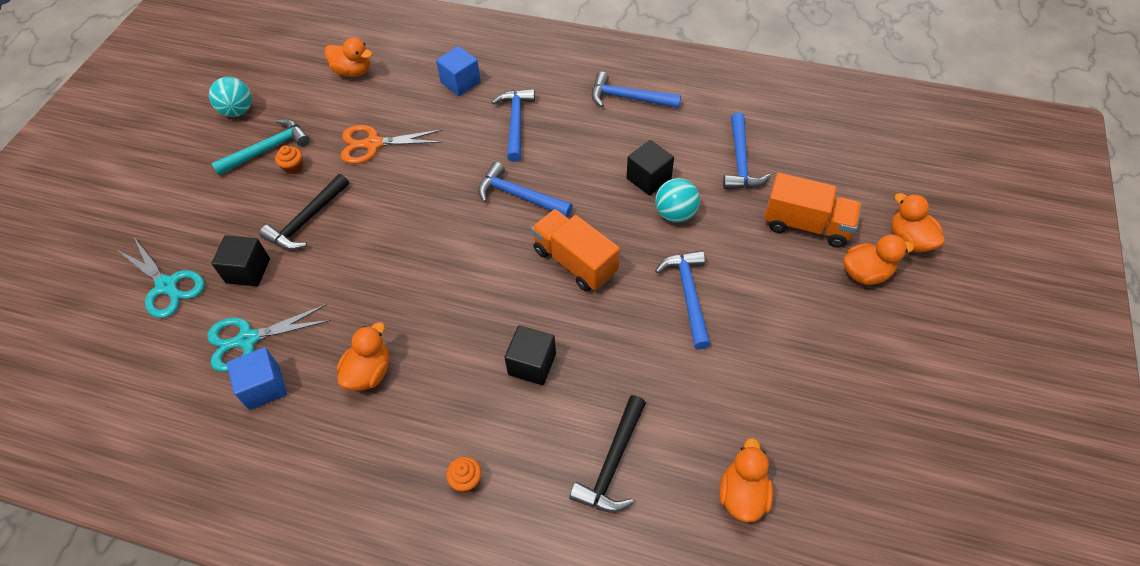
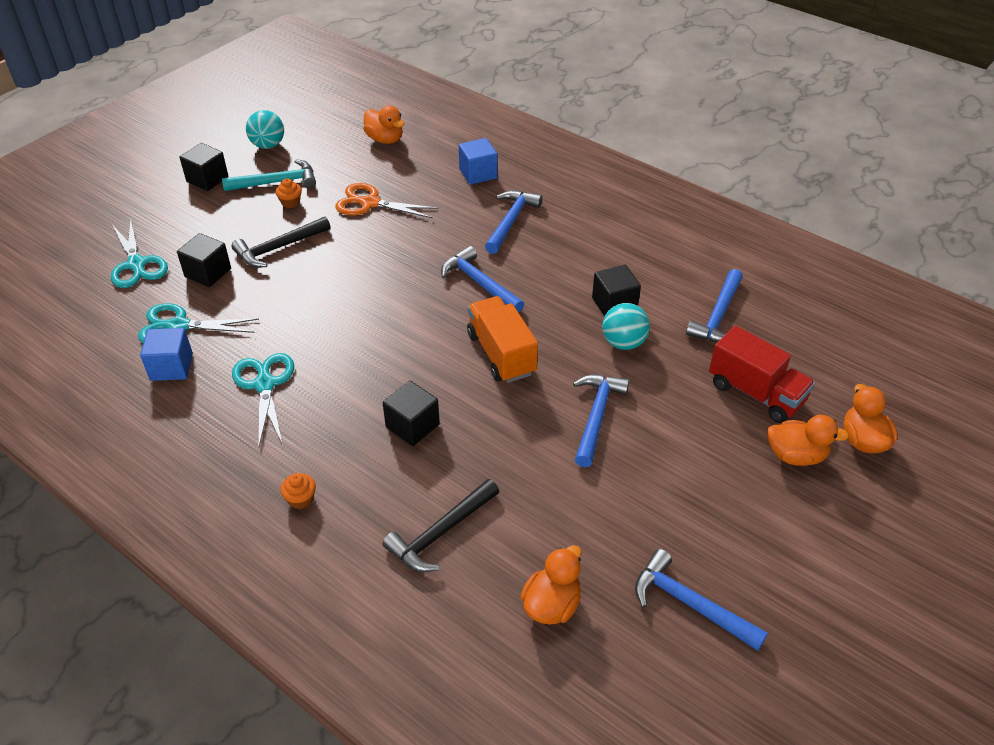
camera: 20 degrees right, 10 degrees down
orange duck [337,322,389,391] -> turquoise scissors [232,353,294,446]
blue hammer [592,72,681,108] -> blue hammer moved to [635,549,768,651]
orange truck [764,173,862,248] -> red truck [709,326,815,423]
none -> black cube [180,143,228,191]

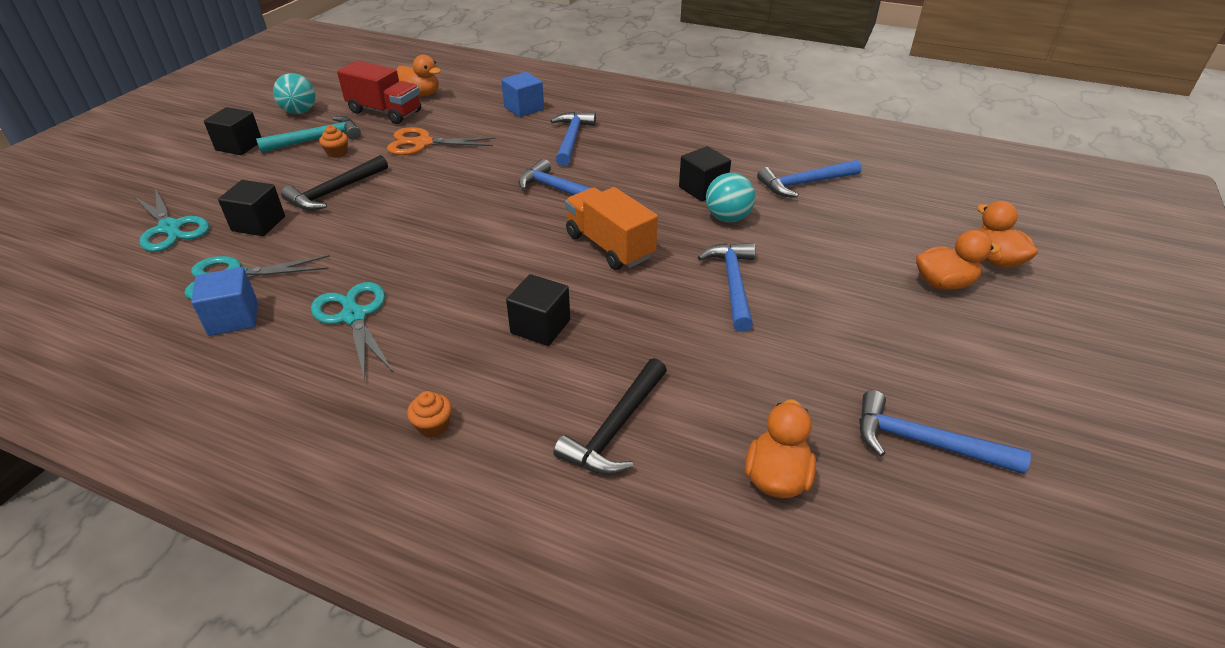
camera: 15 degrees left, 5 degrees down
blue hammer [686,269,743,342] -> blue hammer turned 60 degrees clockwise [757,160,862,198]
red truck [709,326,815,423] -> red truck moved to [337,61,421,124]

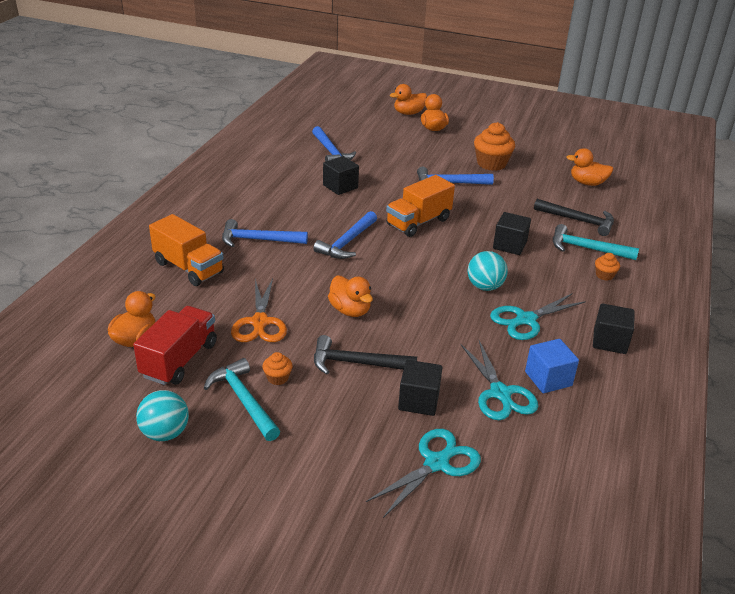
camera: 95 degrees left, 5 degrees down
black cube [204,107,262,155] -> black cube moved to [593,303,635,354]
black hammer [281,155,388,211] -> black hammer turned 150 degrees clockwise [314,335,417,374]
blue cube [501,72,544,117] -> orange truck [149,214,224,286]
turquoise ball [706,173,755,222] -> turquoise ball moved to [468,251,508,291]
blue hammer [859,390,1031,474] -> none
none -> orange duck [328,275,373,317]
none -> orange cupcake [474,122,515,171]
none -> turquoise hammer [553,224,639,260]

